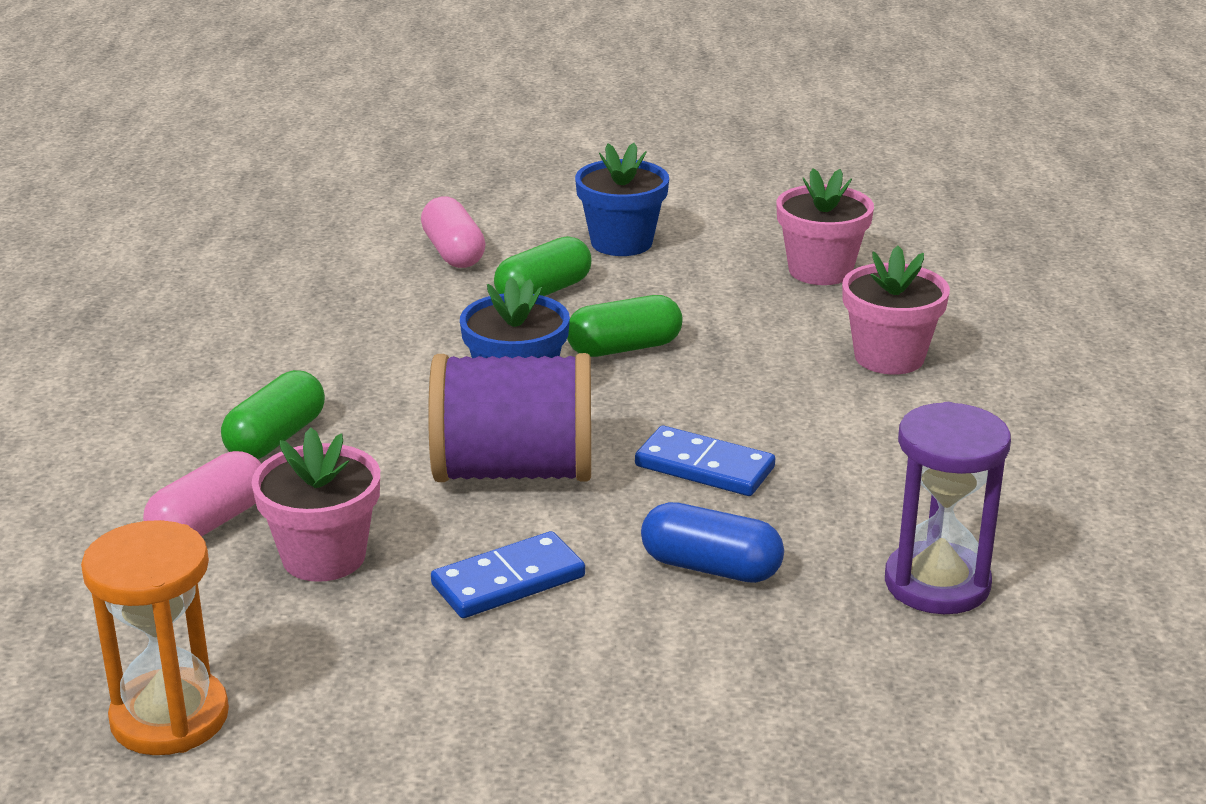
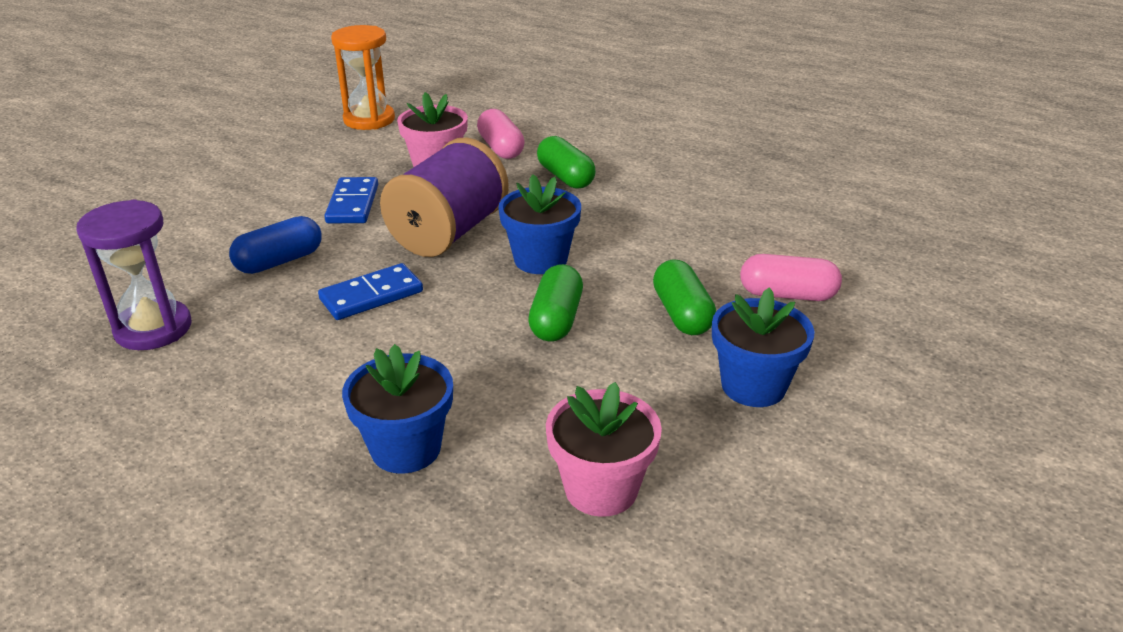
camera: 120 degrees right, 5 degrees up
pink flower pot [842,246,950,375] -> blue flower pot [342,344,453,474]

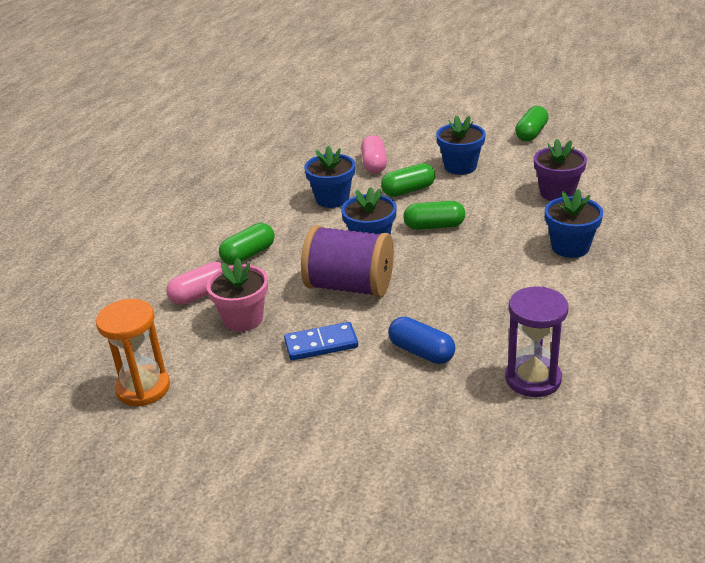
camera: 100 degrees left, 0 degrees up
blue domino [318,263,423,320] -> none
pink flower pot [546,382,662,517] -> purple flower pot [534,139,587,201]
none -> blue flower pot [304,146,355,208]
none -> green capsule [515,106,549,141]

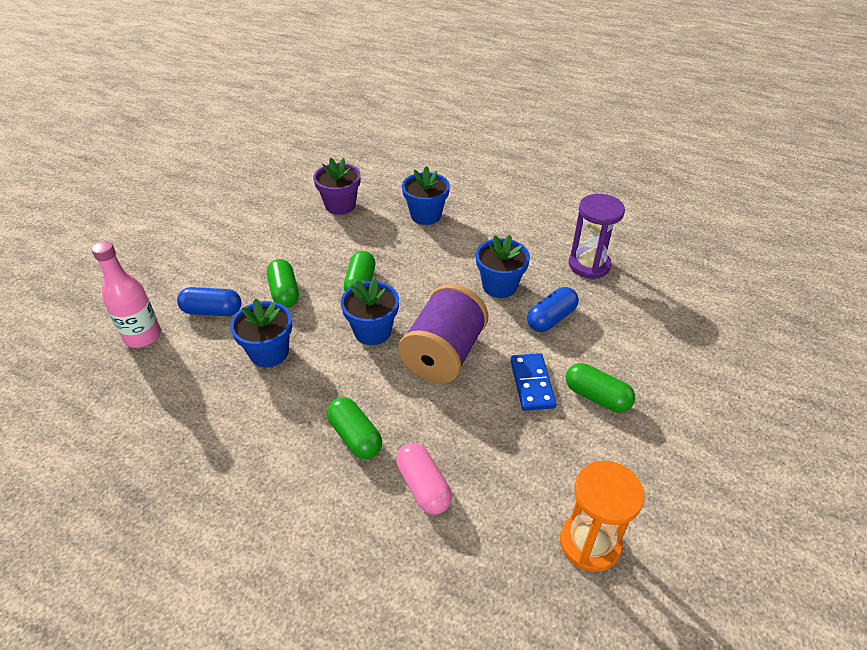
camera: 85 degrees left, 10 degrees up
pink flower pot [206,258,268,332] -> none
pink capsule [361,135,387,174] -> blue capsule [177,287,242,316]
blue flower pot [436,115,486,175] -> blue flower pot moved to [476,235,530,298]
green capsule [515,106,549,141] -> green capsule moved to [566,363,635,412]
none -> pink bottle [91,241,161,348]

